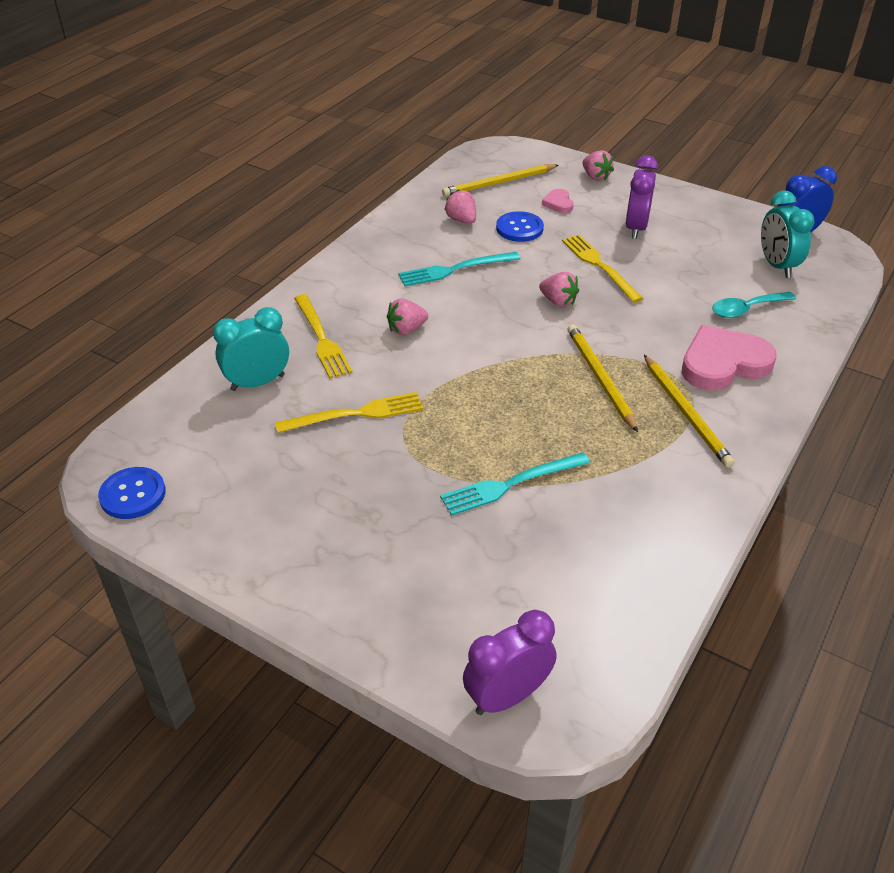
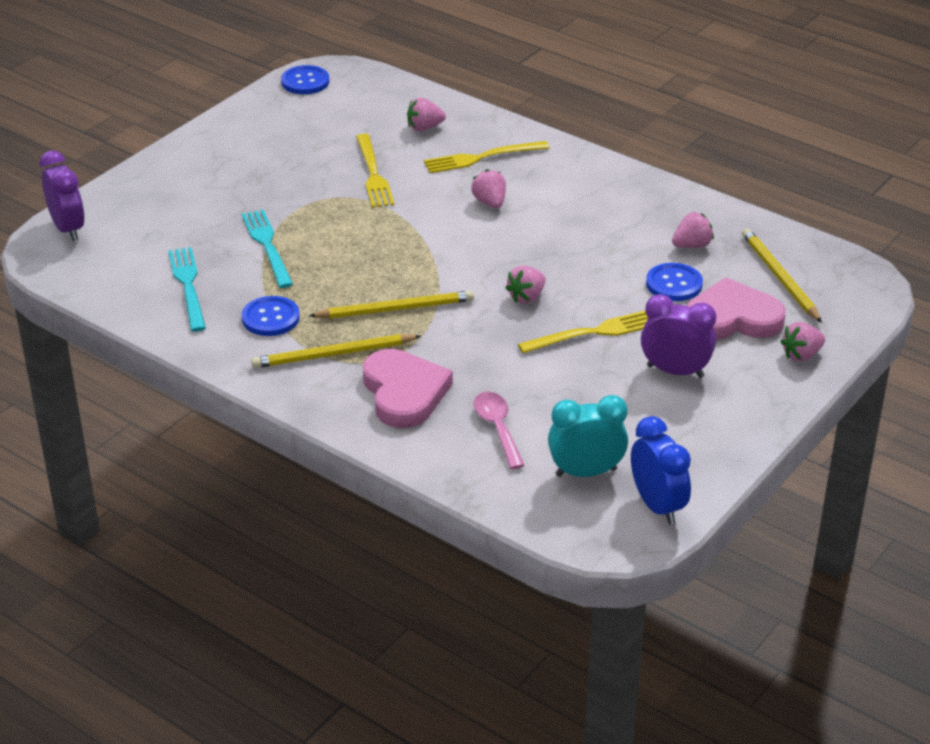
camera: 95 degrees right, 5 degrees down
turquoise clock [213,307,289,391] -> pink strawberry [407,98,446,131]
turquoise fork [398,252,520,286] -> turquoise fork moved to [168,247,206,332]
pink heart [542,189,573,213] -> pink heart [686,277,786,340], size x2.18
turquoise spoon [712,292,796,318] -> pink spoon [474,392,525,469]
none -> blue button [242,296,300,336]

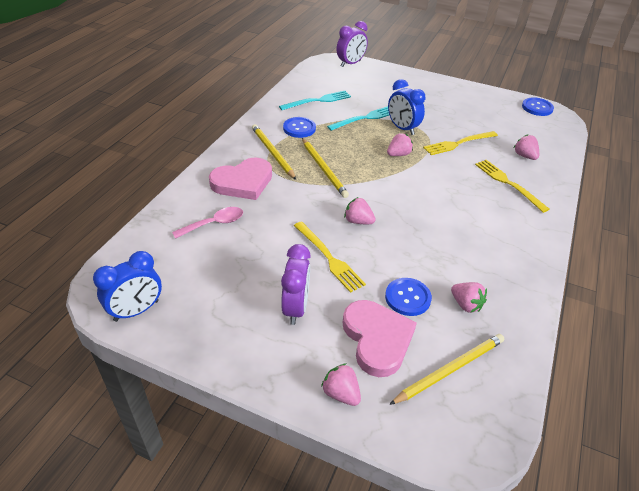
camera: 75 degrees right, 5 degrees up
pink strawberry [471,169,506,209] -> pink strawberry moved to [387,133,413,156]
turquoise clock [548,395,628,477] -> none
none -> blue clock [388,79,425,135]

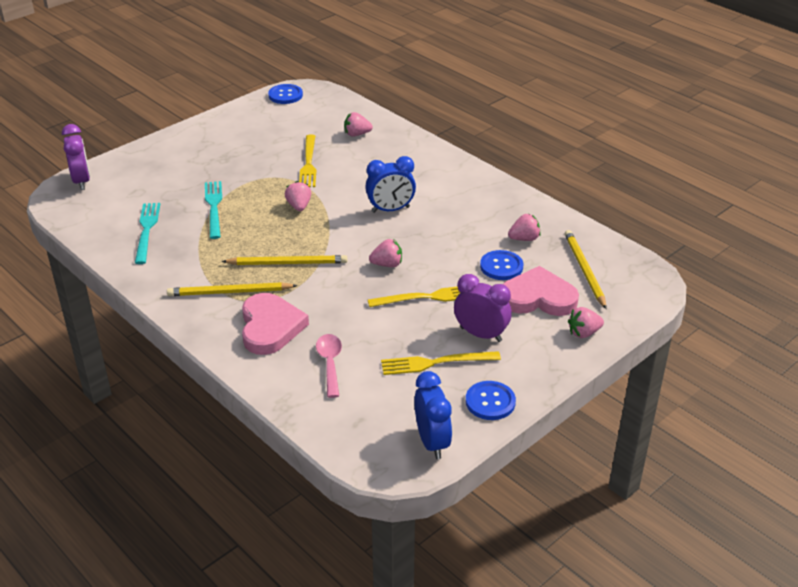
camera: 65 degrees left, 5 degrees down
blue button [283,117,316,138] -> blue button moved to [466,381,516,420]
pink strawberry [344,197,376,224] -> pink strawberry turned 150 degrees counterclockwise [369,239,402,267]
blue clock [388,79,425,135] -> blue clock moved to [365,156,416,213]
yellow fork [475,160,549,213] -> yellow fork moved to [381,351,501,375]

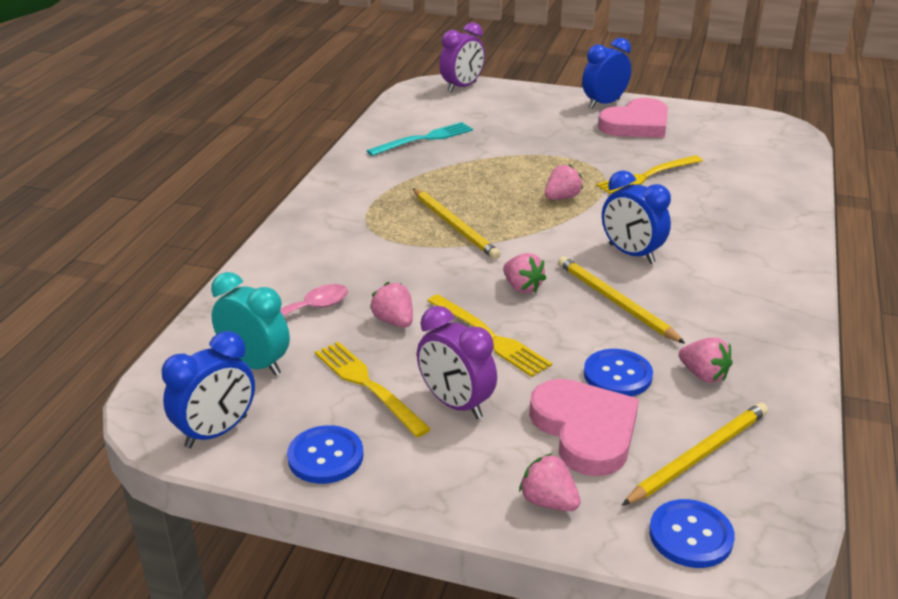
camera: 60 degrees right, 5 degrees down
yellow pencil [167,282,298,296] -> yellow pencil moved to [558,256,686,344]
turquoise fork [205,181,222,239] -> none
pink heart [242,293,309,355] -> pink heart moved to [598,98,668,138]
blue button [268,84,303,104] -> blue button moved to [649,499,735,568]
pink strawberry [344,112,373,137] -> pink strawberry moved to [370,282,413,327]
purple clock [454,274,512,342] -> purple clock turned 135 degrees clockwise [417,306,497,419]
none -> turquoise clock [211,272,290,376]
none -> blue clock [582,38,631,108]

